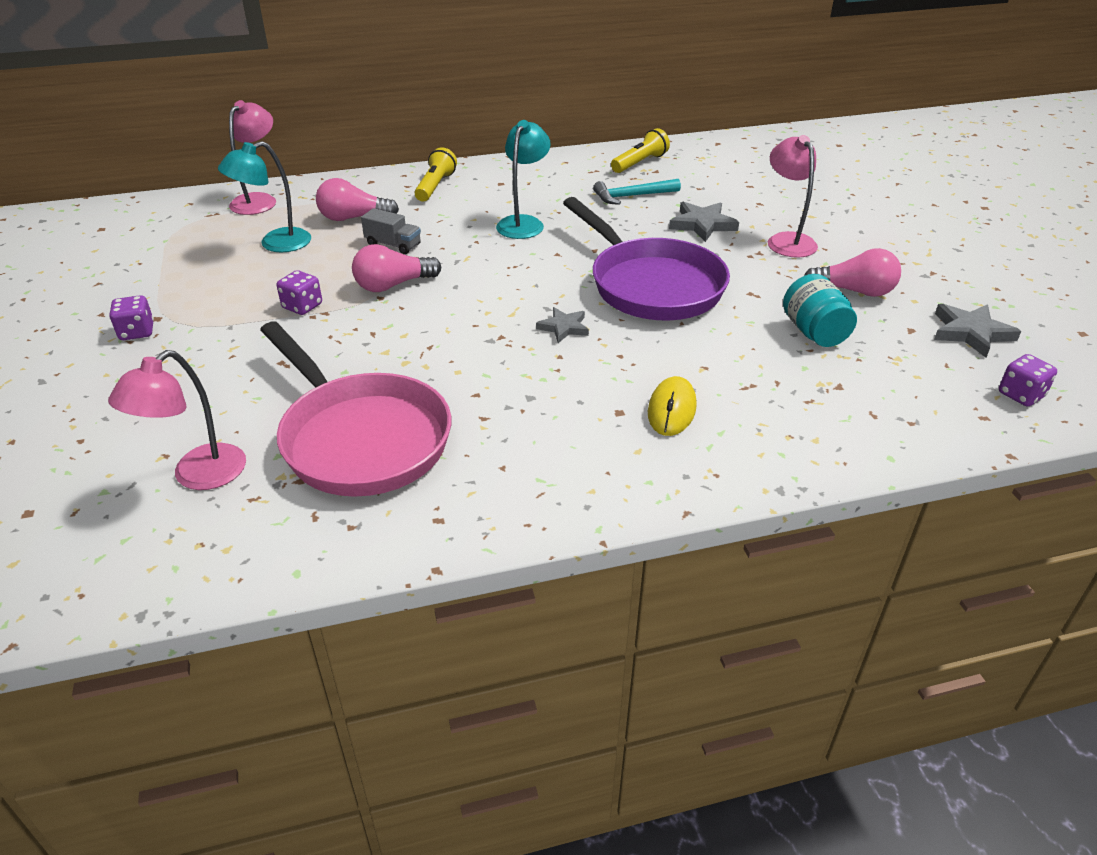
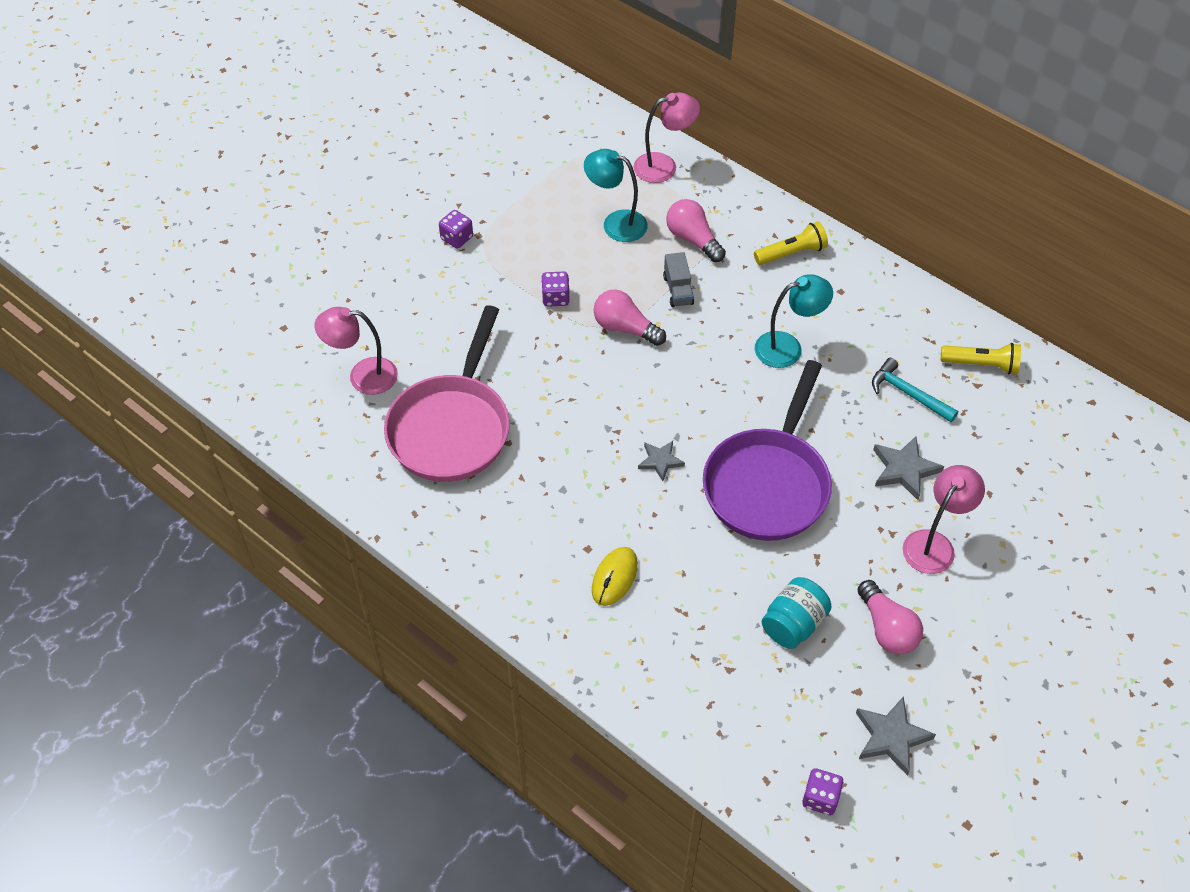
camera: 55 degrees right, 15 degrees up
yellow mouse [648,376,697,436] -> yellow mouse turned 45 degrees counterclockwise [592,547,638,606]

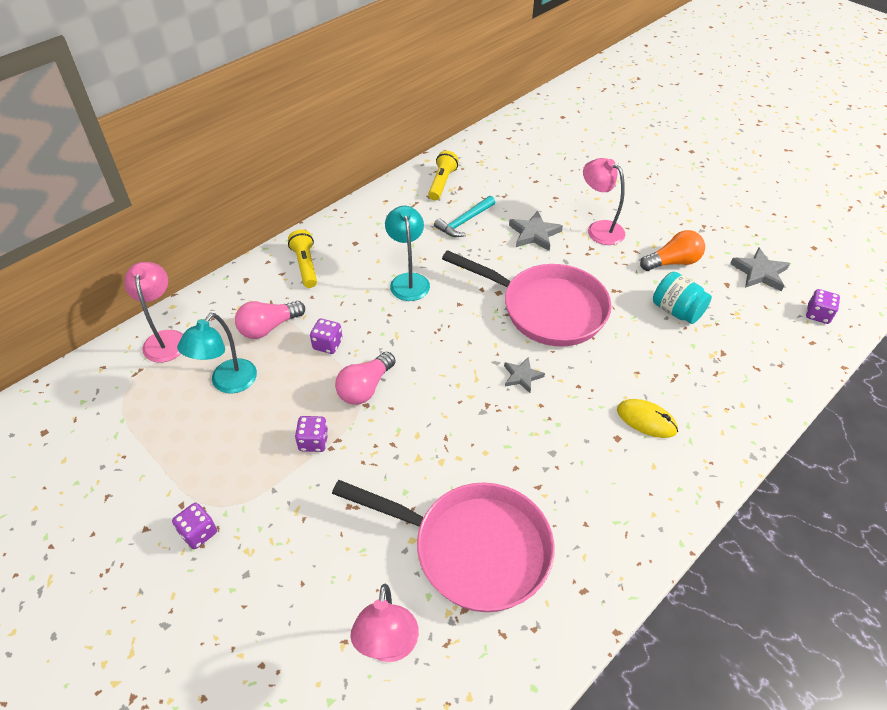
camera: 85 degrees left, 5 degrees down
grey truck [663,252,694,307] -> purple dice [310,319,343,354]
purple pan [703,360,832,541] -> pink pan [442,250,612,347]
pink light bulb [858,580,923,654] -> orange light bulb [640,230,705,271]

